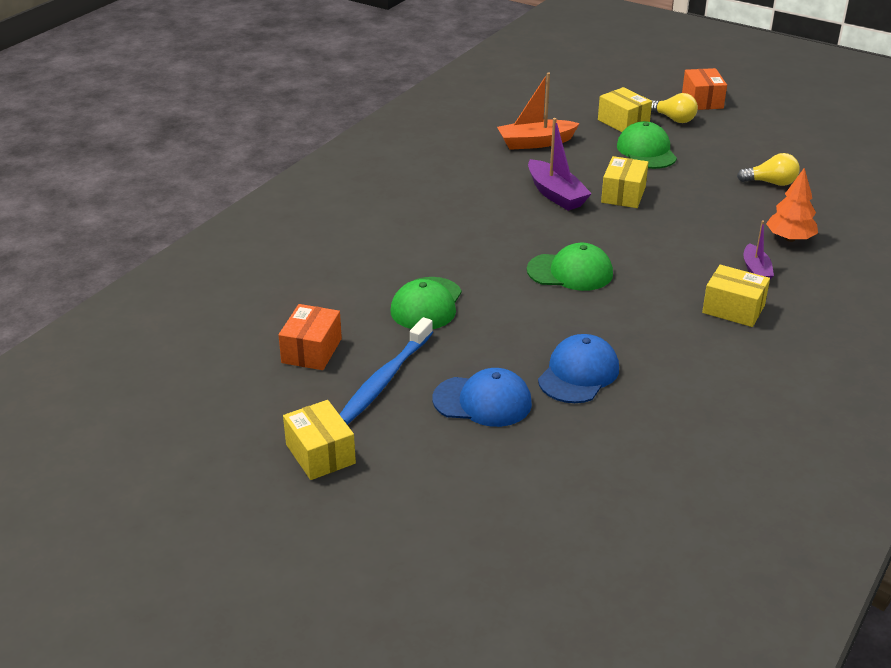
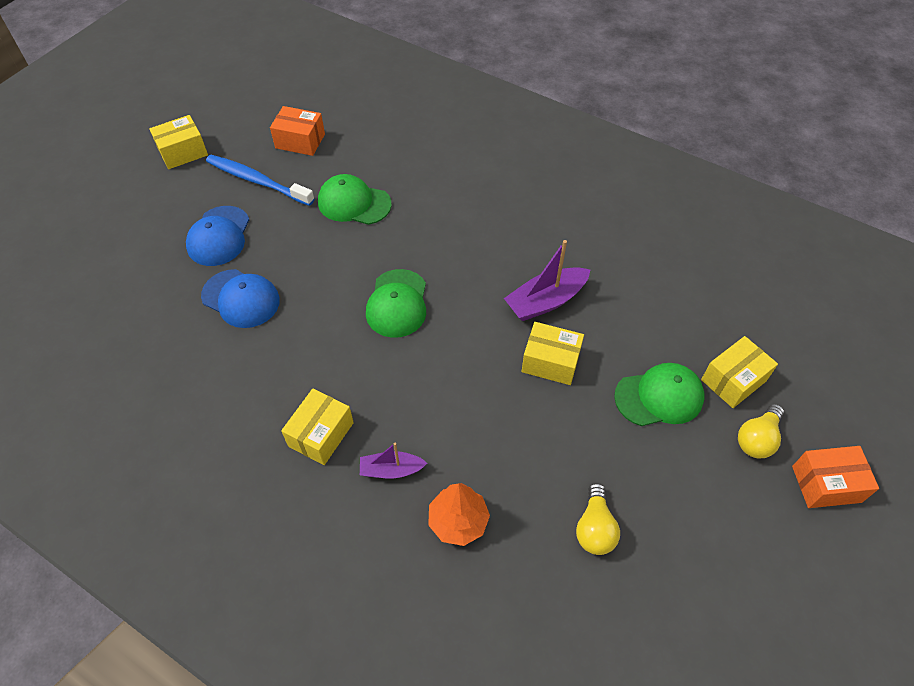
camera: 90 degrees right, 20 degrees up
orange boat [497,72,580,150] -> none

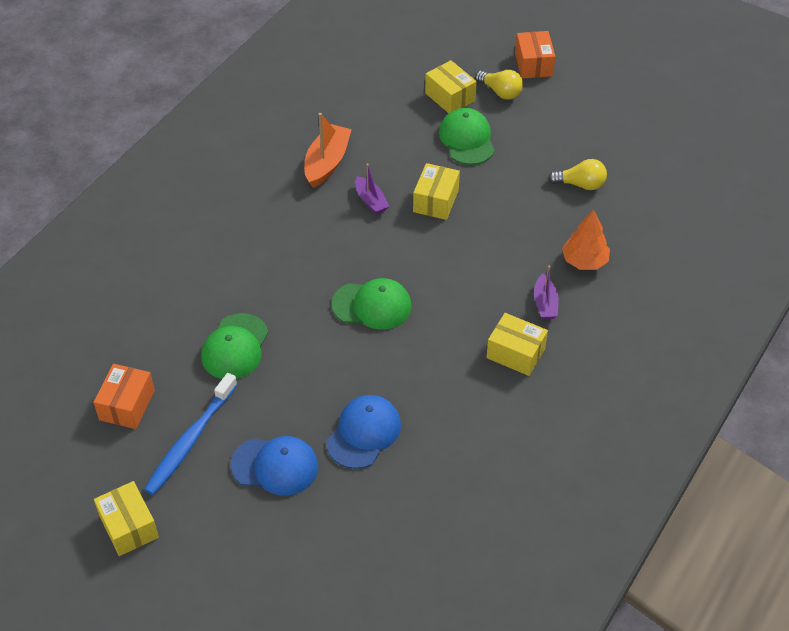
camera: 90 degrees left, 5 degrees down
purple boat [504,240,591,321] -> purple boat [355,163,389,215], size x0.61
none -> orange boat [304,113,352,188]

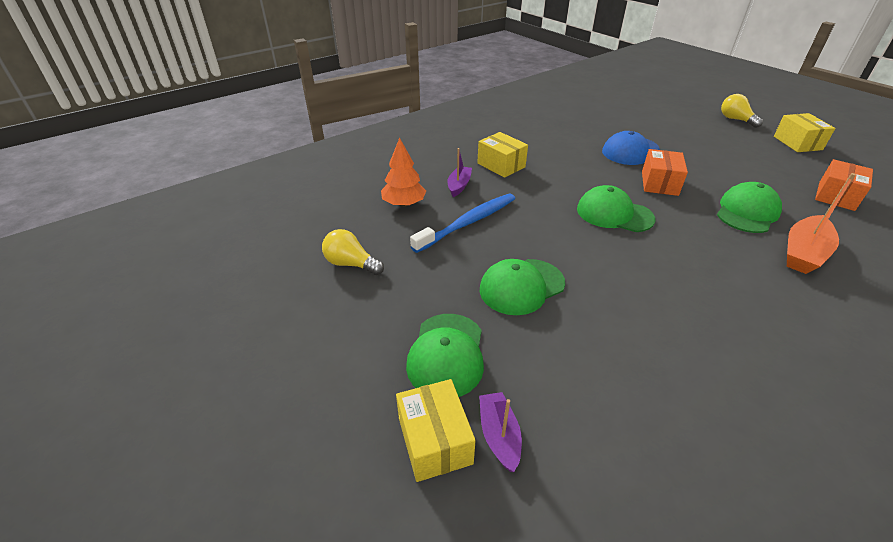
camera: 160 degrees left, 10 degrees down
blue toothbrush [144,373,237,495] -> blue toothbrush moved to [410,193,515,253]
blue cap [230,436,318,495] -> none
orange boat [304,113,352,188] -> orange boat moved to [787,173,856,274]
purple boat [355,163,389,215] -> purple boat moved to [479,392,522,472]
yellow box [413,163,460,220] -> green cap [480,259,565,315]
yellow light bulb [475,70,523,100] -> yellow light bulb moved to [721,94,763,128]
orange box [515,31,556,78] -> orange box moved to [642,149,688,196]

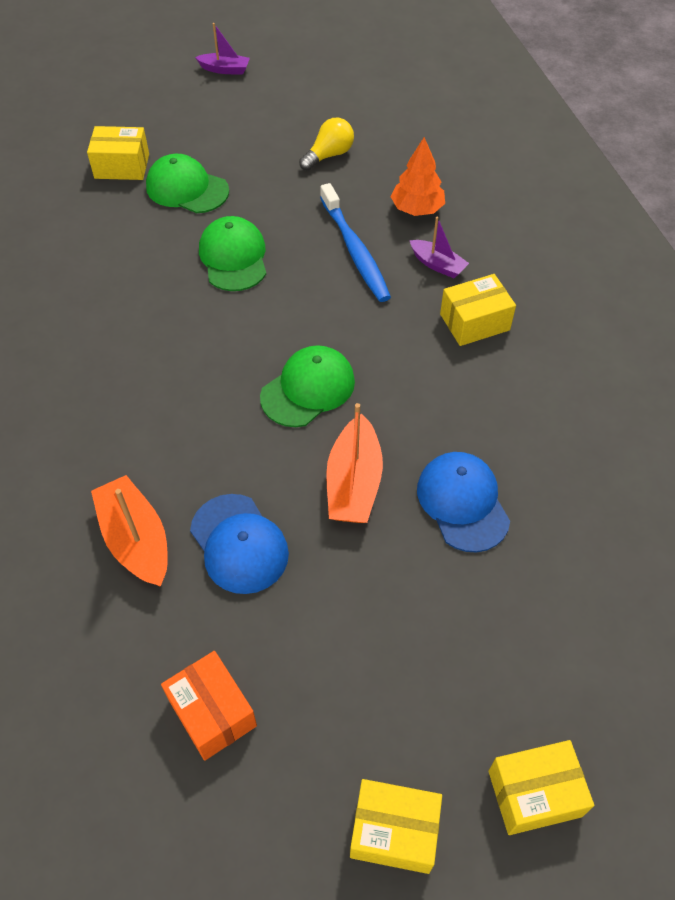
camera: 110 degrees right, 15 degrees up
purple boat [479,392,522,472] -> purple boat moved to [195,23,250,75]
orange box [642,149,688,196] -> orange boat [326,403,383,523]
green cap [717,182,782,233] -> blue cap [190,494,289,594]
yellow light bulb [721,94,763,128] -> yellow box [488,740,594,835]

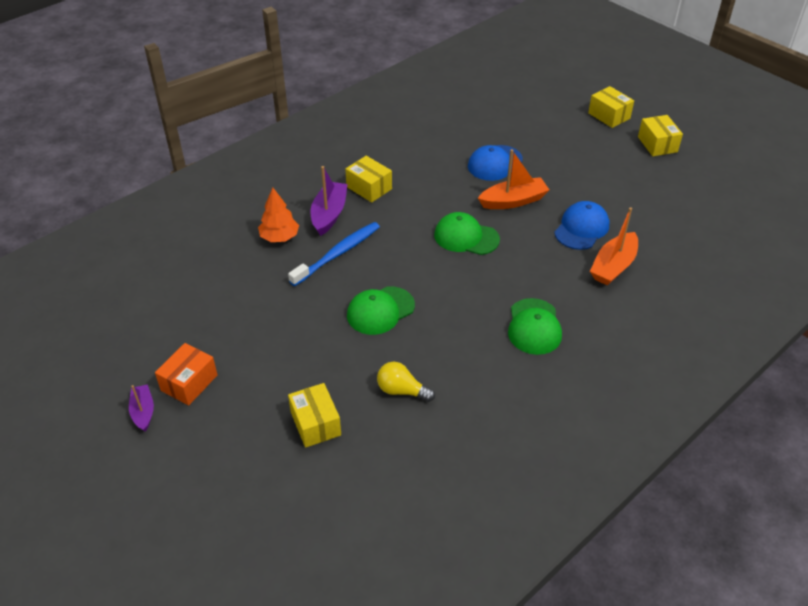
camera: 115 degrees left, 10 degrees down
green cap [146,154,229,213] -> green cap moved to [508,298,562,355]
orange box [161,651,257,761] -> orange box moved to [155,343,217,405]
yellow light bulb [299,118,354,171] -> yellow light bulb moved to [377,362,435,402]
purple boat [410,217,469,278] -> purple boat [310,166,348,236], size x1.63

